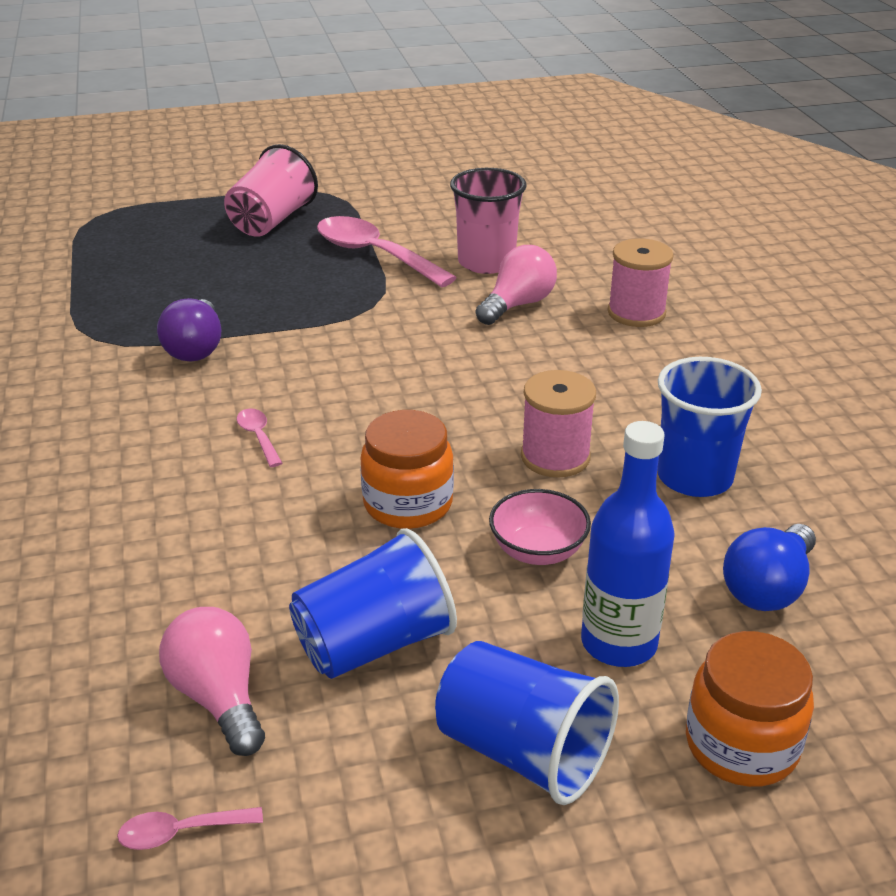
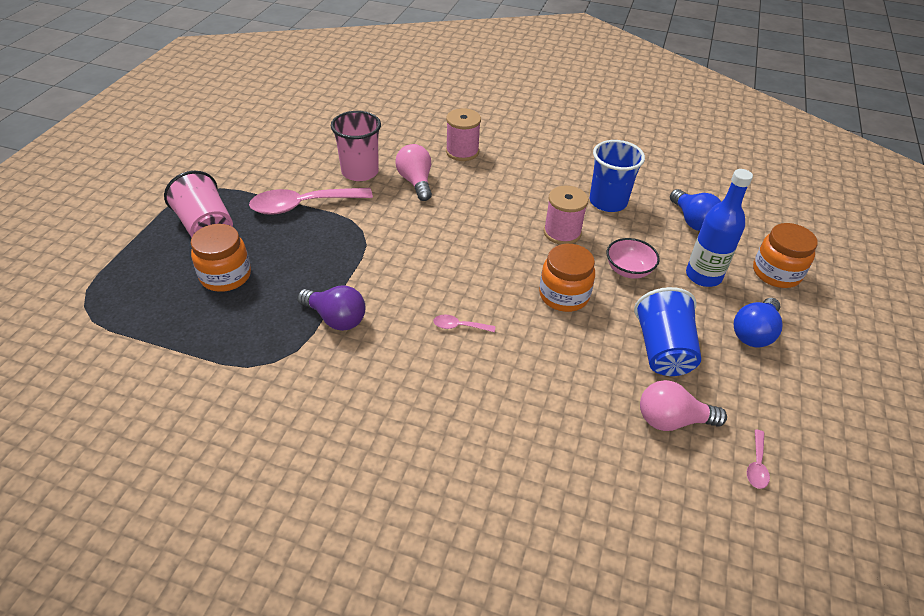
camera: 60 degrees left, 10 degrees up
blue cup [435,641,619,805] -> blue light bulb [734,298,782,347]
none -> orange jar [191,224,251,292]

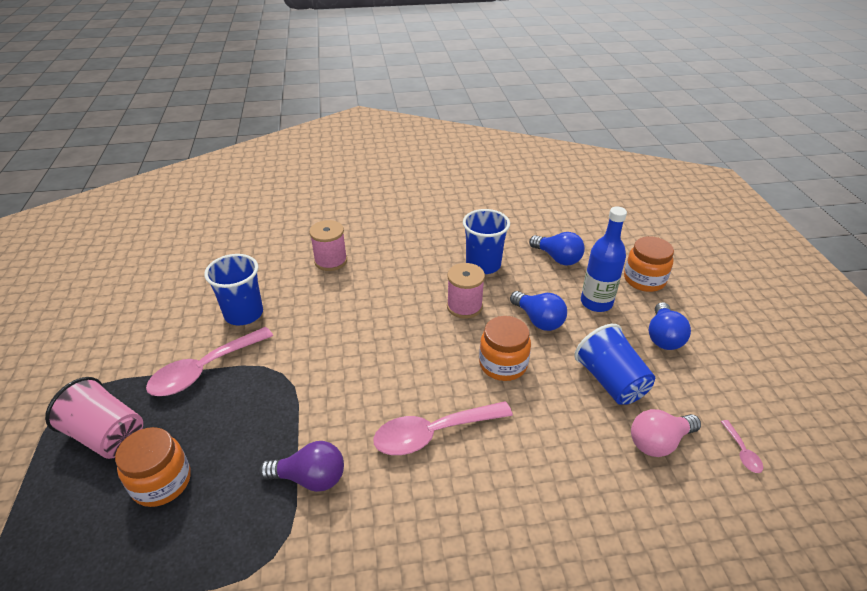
camera: 25 degrees left, 5 degrees down
pink cup [331,111,381,181] -> blue cup [204,254,263,325]
pink light bulb [395,144,432,201] -> none
pink spoon [433,315,495,332] -> pink spoon [373,401,513,455], size x2.29
pink bowl [607,238,660,279] -> blue light bulb [510,291,567,331]

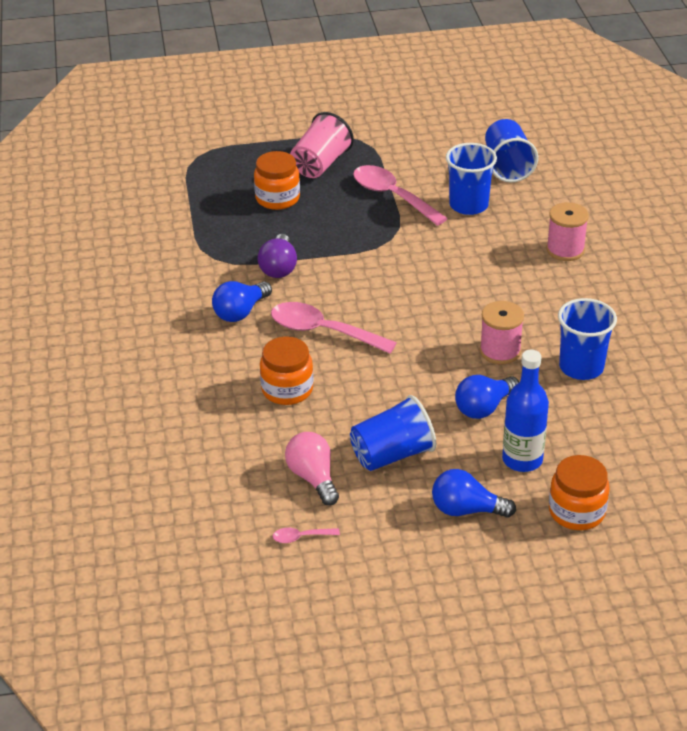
camera: 90 degrees right, 0 degrees up
pink spoon [373,401,513,455] -> pink spoon turned 45 degrees counterclockwise [271,302,397,354]
orange jar [479,316,531,381] -> orange jar moved to [260,336,314,405]
blue light bulb [529,232,585,266] -> blue light bulb moved to [212,281,272,322]
none -> blue cup [485,119,538,183]

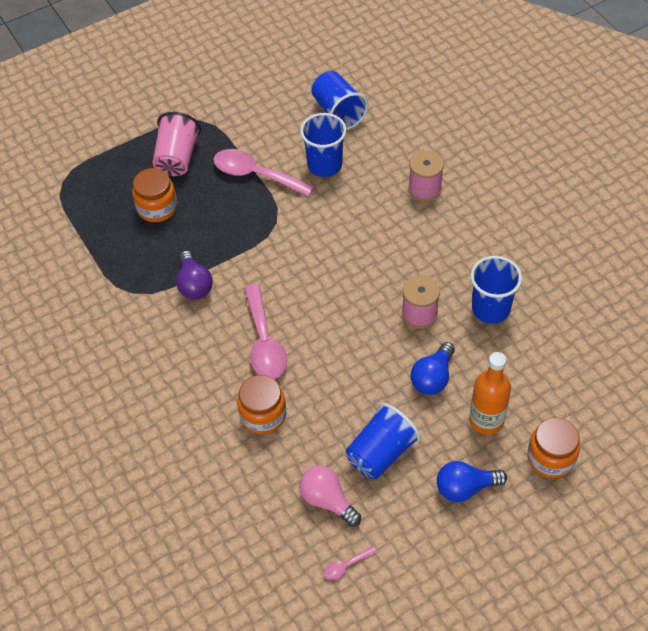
camera: 20 degrees left, 15 degrees up
blue light bulb [212,281,272,322] -> none
pink spoon [271,302,397,354] -> pink spoon turned 105 degrees counterclockwise [244,284,287,379]
blue bottle [502,350,549,472] -> orange bottle [469,352,511,435]

